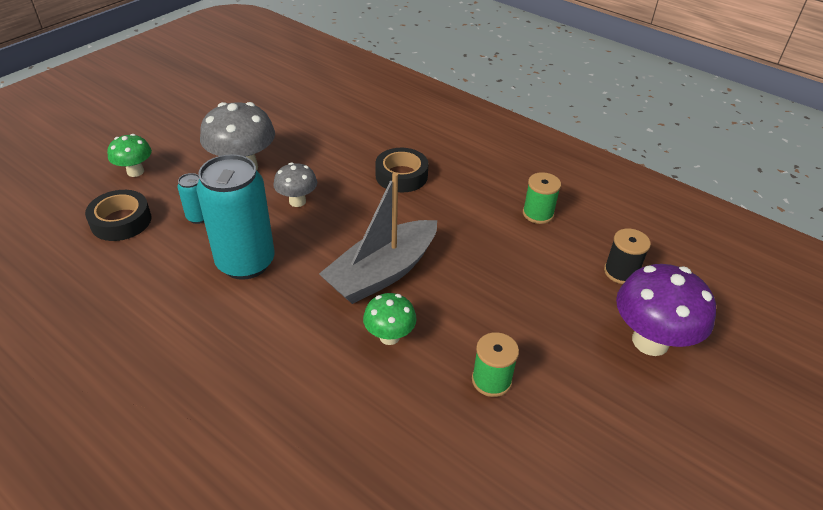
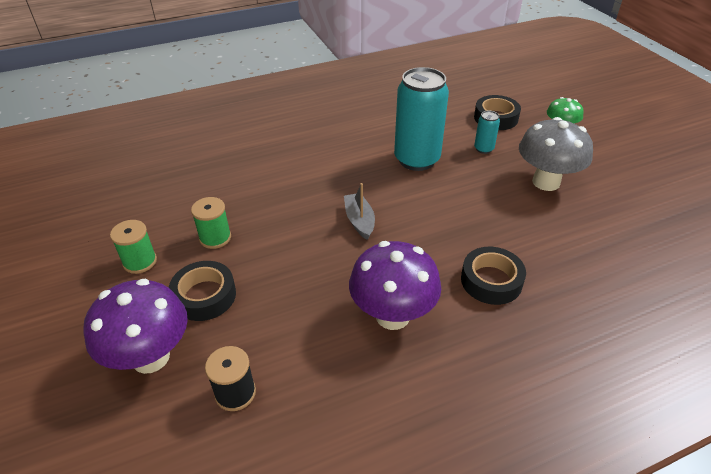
camera: 120 degrees right, 0 degrees up
grey mushroom [273,162,317,207] -> none
grey boat [319,172,437,304] -> grey boat [344,183,375,240], size x0.52
green mushroom [363,293,417,345] -> none
green spool [523,172,561,224] -> green spool moved to [110,220,157,274]
none -> black tape [169,261,236,321]
none -> purple mushroom [349,241,441,330]

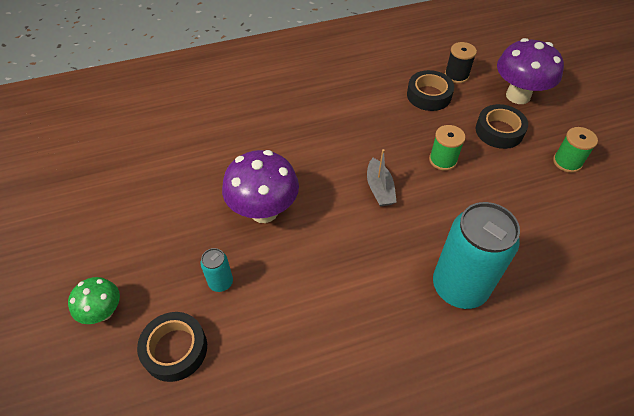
camera: 175 degrees left, 10 degrees up
green spool [191,197,231,249] -> green spool moved to [429,125,466,171]
purple mushroom [349,241,441,330] -> purple mushroom moved to [222,150,299,223]
turquoise can [394,67,449,171] -> turquoise can moved to [433,202,520,309]
black tape [461,247,526,305] -> black tape moved to [407,70,454,111]
grey mushroom [519,117,593,191] -> none

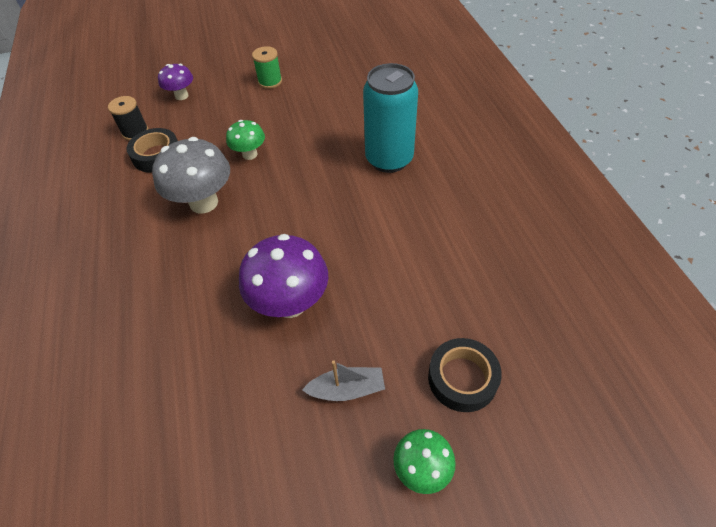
camera: 85 degrees left, 0 degrees up
turquoise can [201,248,233,292] -> none
grey boat [367,149,397,207] -> grey boat moved to [302,360,385,401]
green spool [429,125,466,171] -> green mushroom [226,120,265,160]
black tape [475,104,528,149] -> none
purple mushroom [497,38,564,104] -> purple mushroom [158,64,193,100], size x0.57
none -> grey mushroom [152,137,230,214]

